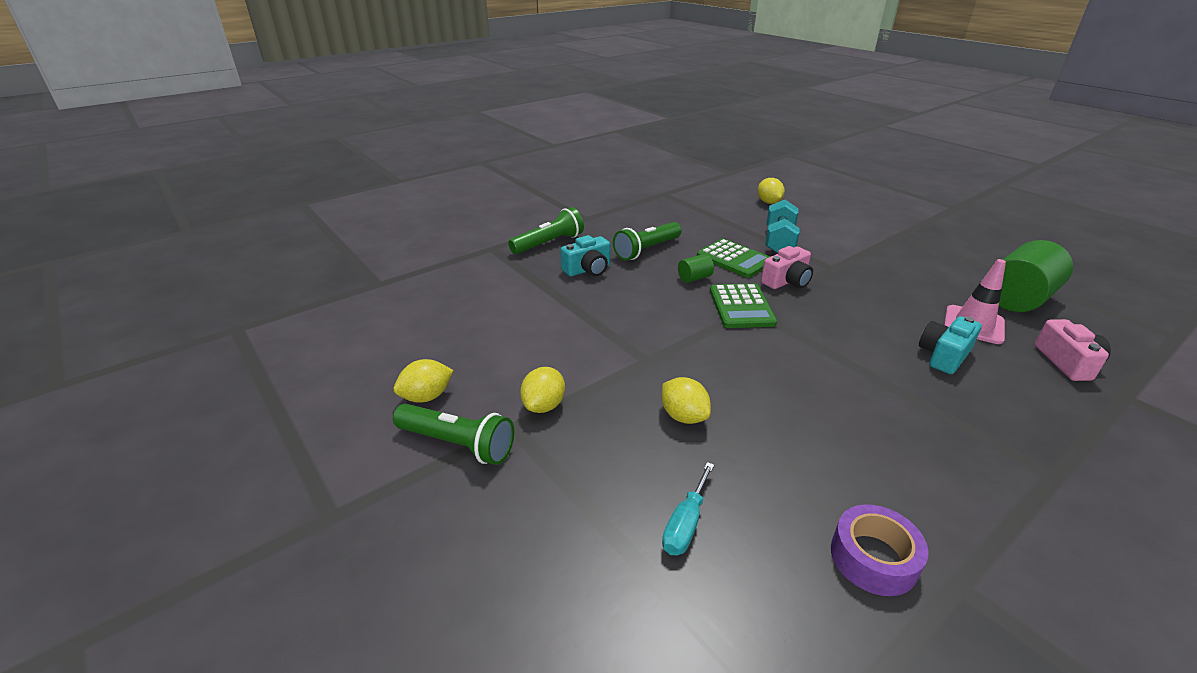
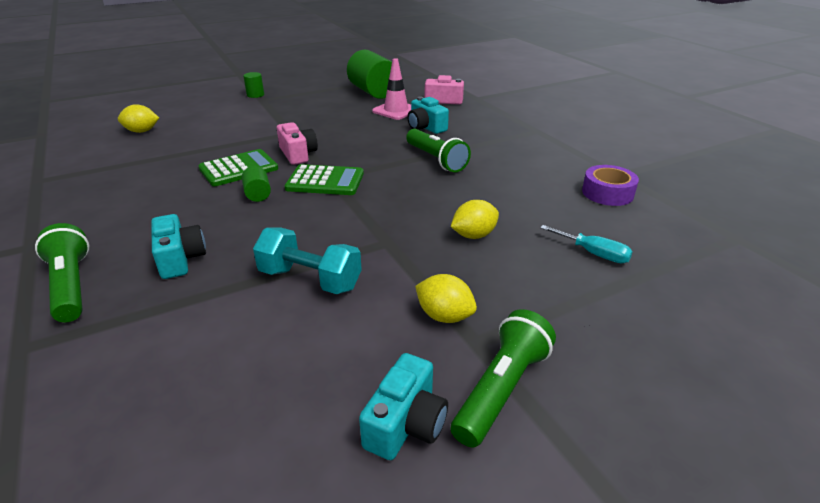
camera: 80 degrees left, 0 degrees up
yellow lemon [394,359,454,403] -> turquoise camera [359,353,448,460]
green flashlight [613,222,681,261] -> green flashlight moved to [406,129,471,172]
turquoise dumbbell [765,200,800,253] -> turquoise dumbbell moved to [253,228,362,294]
none -> green cylinder [243,72,264,98]

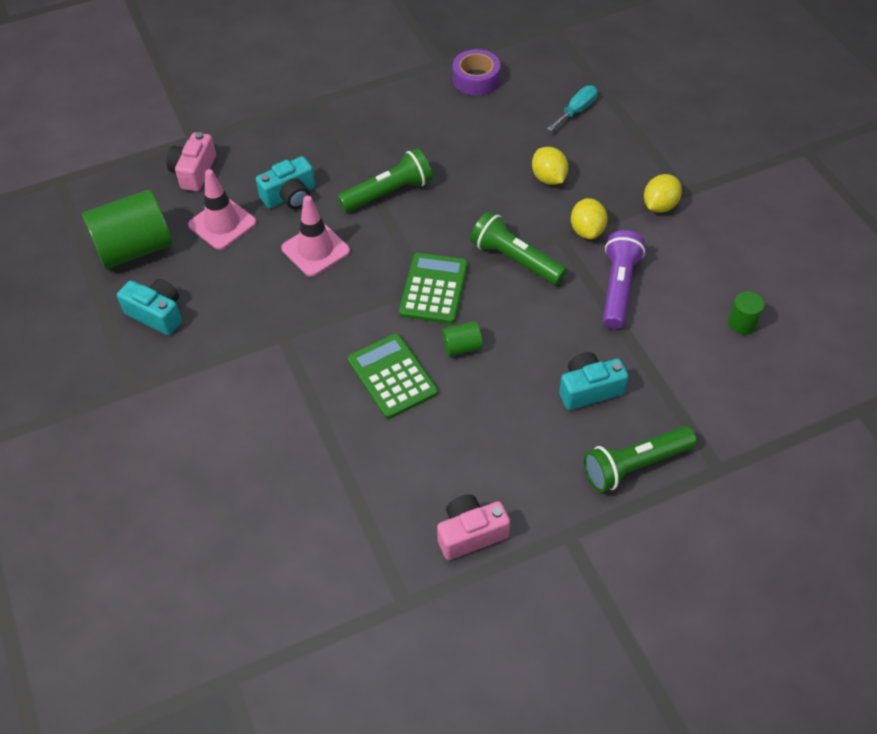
camera: 85 degrees left, 20 degrees up
yellow lemon [118,104,159,133] -> yellow lemon moved to [571,198,608,239]
green cylinder [243,72,264,98] -> green cylinder moved to [728,292,764,334]
turquoise dumbbell [253,228,362,294] -> purple flashlight [603,230,645,329]
pink camera [277,123,318,165] -> pink camera moved to [437,494,510,560]
turquoise camera [359,353,448,460] -> turquoise camera moved to [117,279,182,335]
green flashlight [451,309,556,448] -> green flashlight moved to [470,211,567,285]
none -> pink traffic cone [281,196,350,277]

